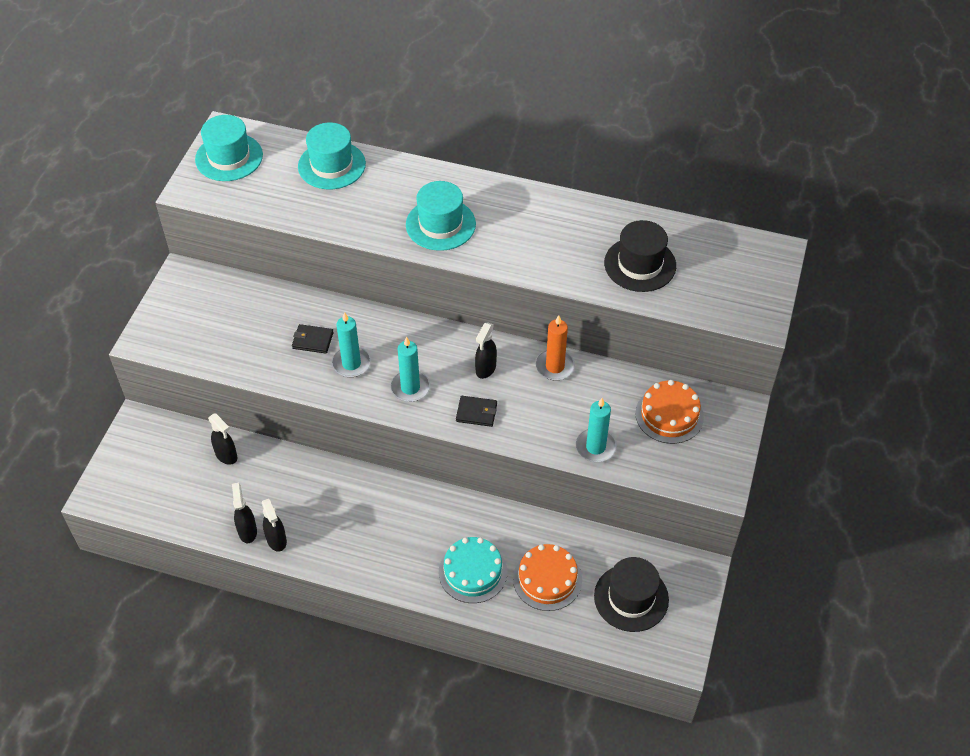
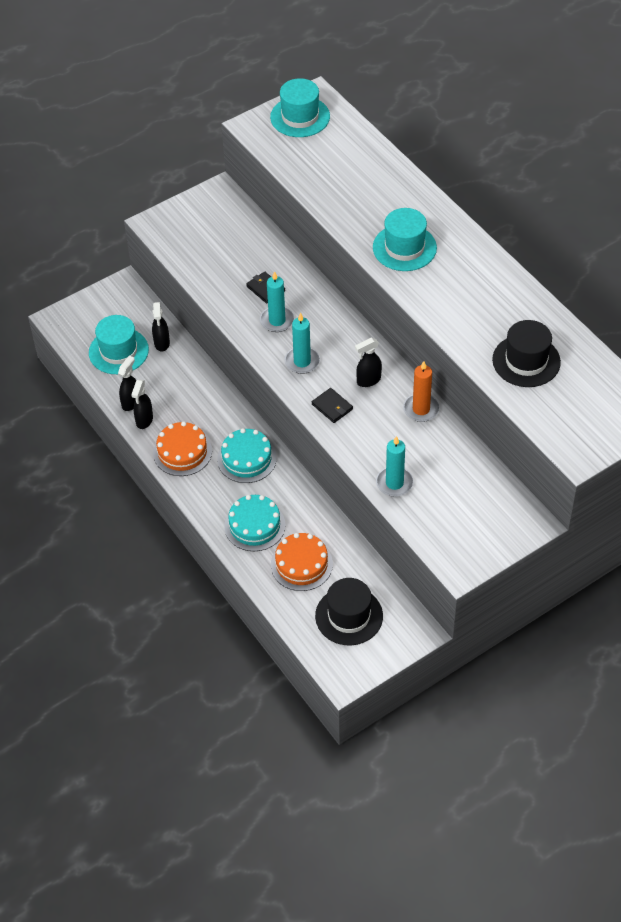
camera: 40 degrees right, 0 degrees up
turquoise hat [298,122,366,189] -> turquoise hat moved to [89,315,149,374]
orange cake [635,380,704,444] -> orange cake moved to [153,421,212,476]
none -> turquoise cake [217,428,277,483]

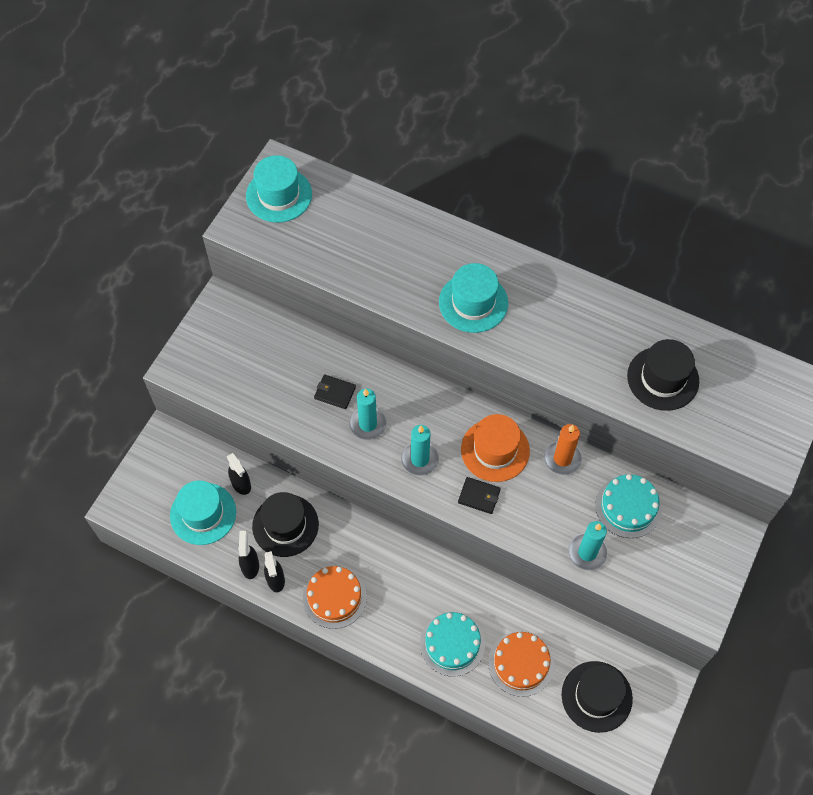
camera: 30 degrees left, 10 degrees up
turquoise cake [217,428,277,483] -> turquoise cake moved to [595,474,662,538]
black spray bottle [355,337,382,387] -> orange hat [461,414,530,482]
none -> black hat [252,492,319,557]

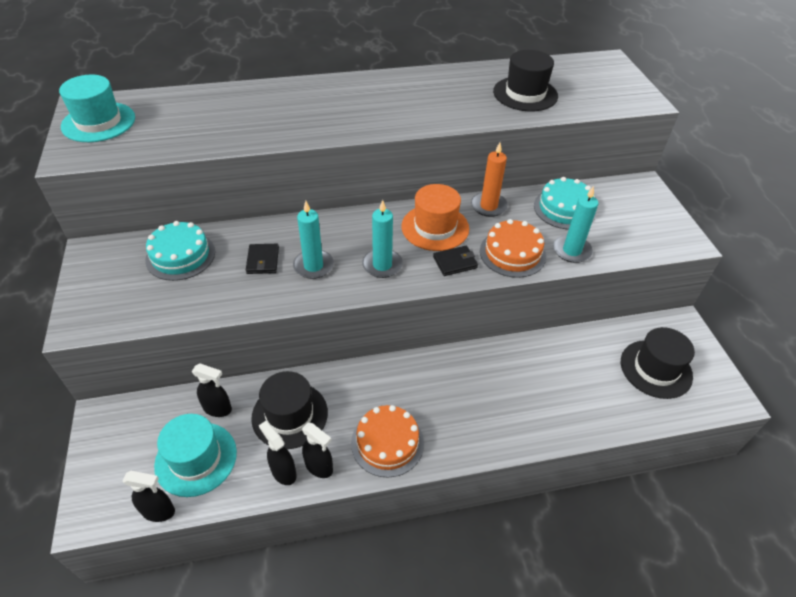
camera: 40 degrees left, 15 degrees down
black wallet [314,375,356,409] -> black wallet turned 75 degrees counterclockwise [246,244,279,274]
turquoise cake [420,612,485,676] -> turquoise cake moved to [145,221,215,281]
turquoise hat [439,263,508,333] -> none
orange cake [488,631,554,697] -> orange cake moved to [480,219,546,278]
none -> black spray bottle [123,471,175,522]

